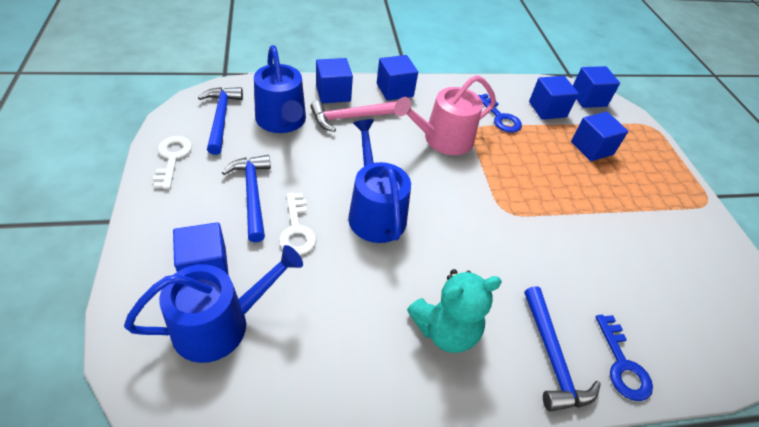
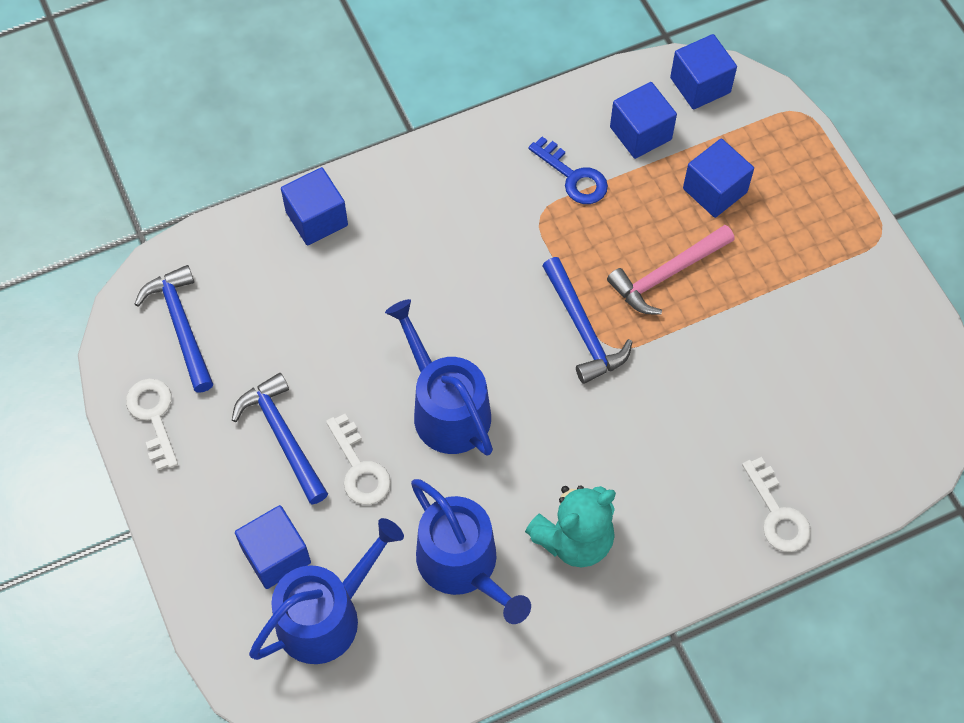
camera: 10 degrees left, 15 degrees up
blue watering can [254,45,306,133] -> blue watering can moved to [411,479,531,624]
pink hammer [310,100,397,132] -> pink hammer moved to [607,225,735,315]
blue cube [377,55,418,101] -> none
pink watering can [394,75,496,155] -> none
blue hammer [524,286,601,412] -> blue hammer moved to [543,257,632,384]
blue key [596,315,653,401] -> white key [742,457,811,552]

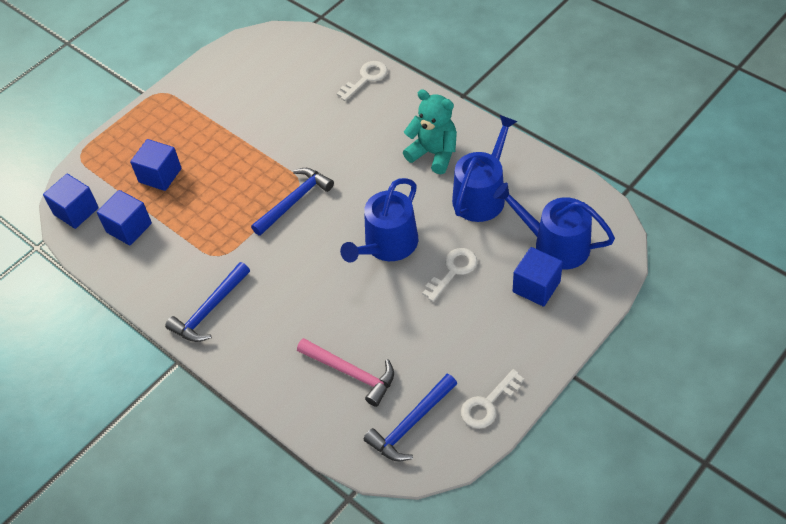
camera: 110 degrees left, 10 degrees down
blue hammer [232,373,328,504] -> blue hammer moved to [165,262,250,342]
blue cube [281,167,348,246] -> none
blue key [528,137,608,204] -> none
pink hammer [607,225,735,315] -> pink hammer moved to [297,338,394,407]

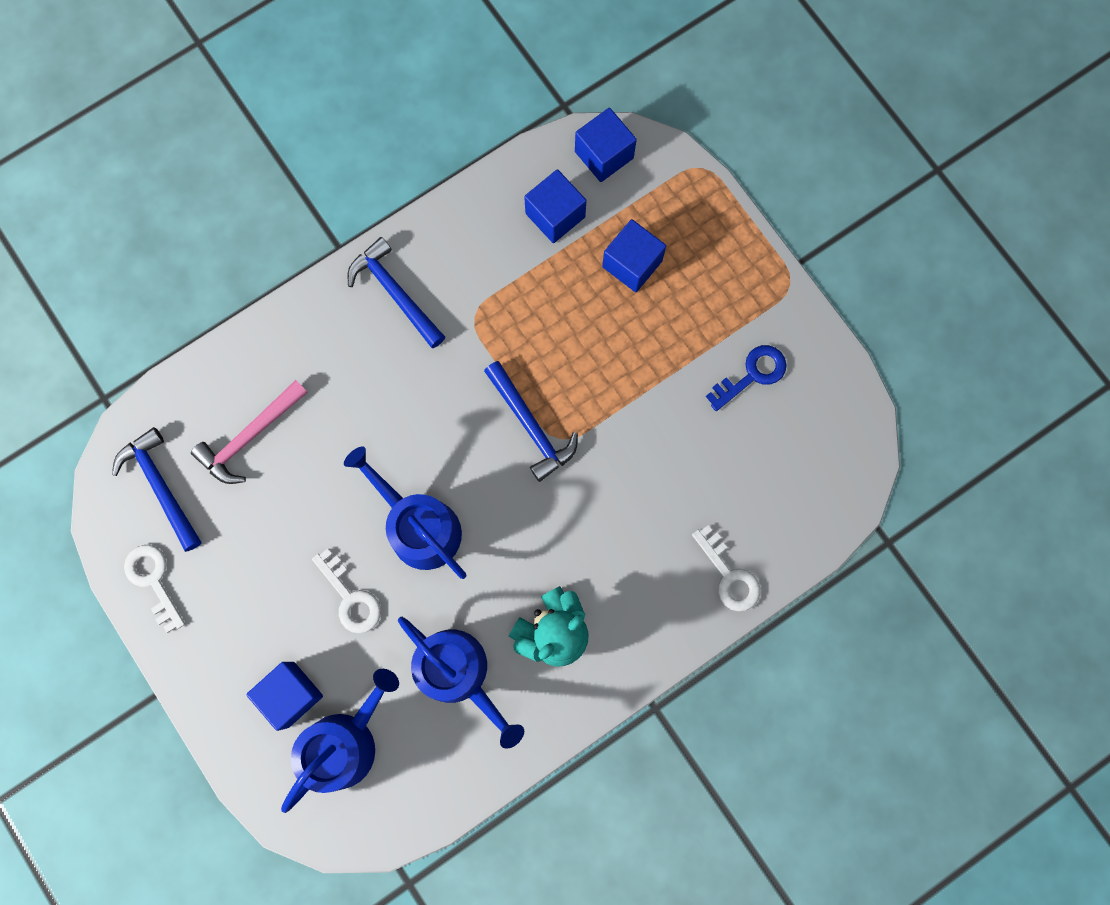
camera: 100 degrees right, 25 degrees up
none -> blue key [706,345,786,411]

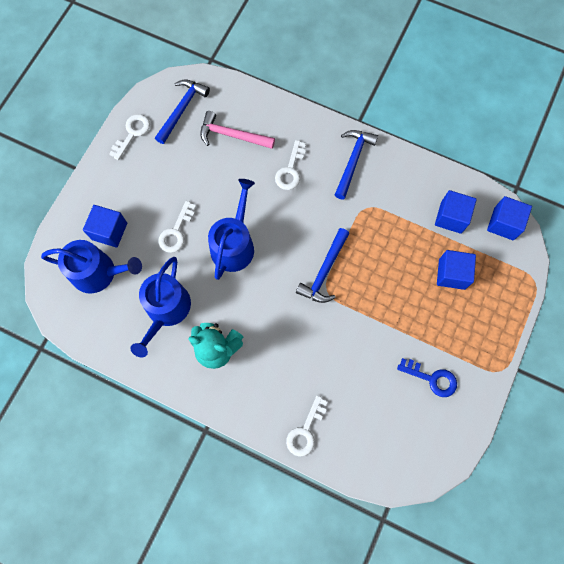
camera: 60 degrees right, 5 degrees down
none -> white key [275,140,306,190]

